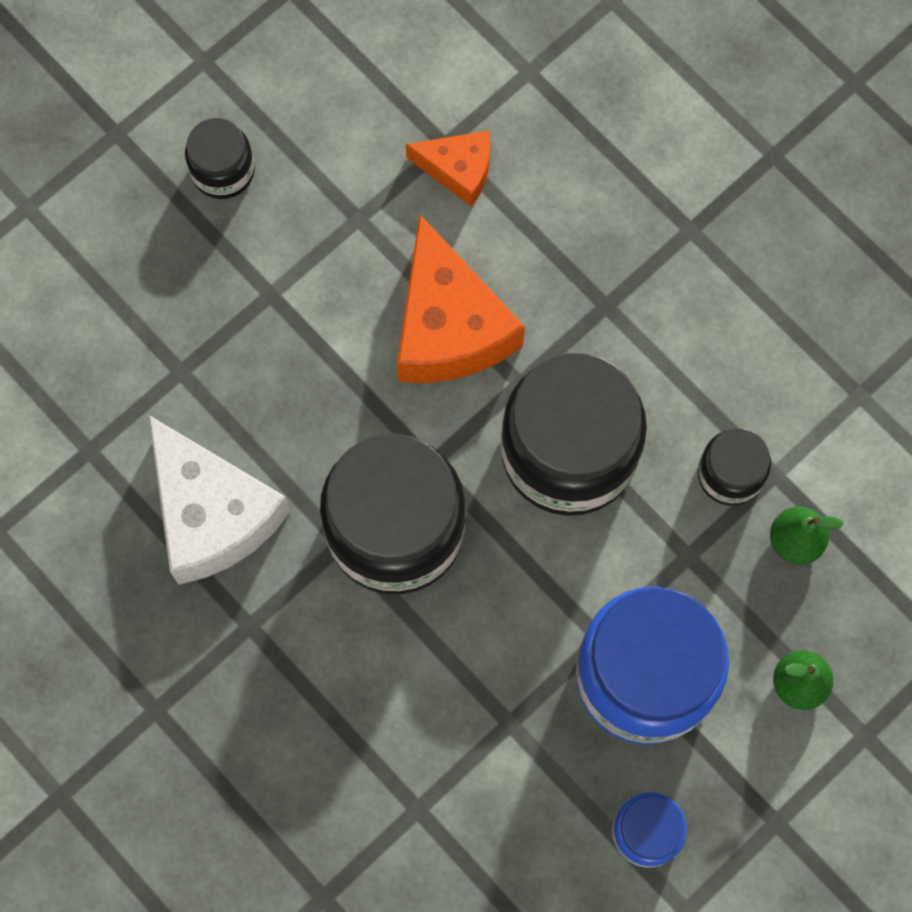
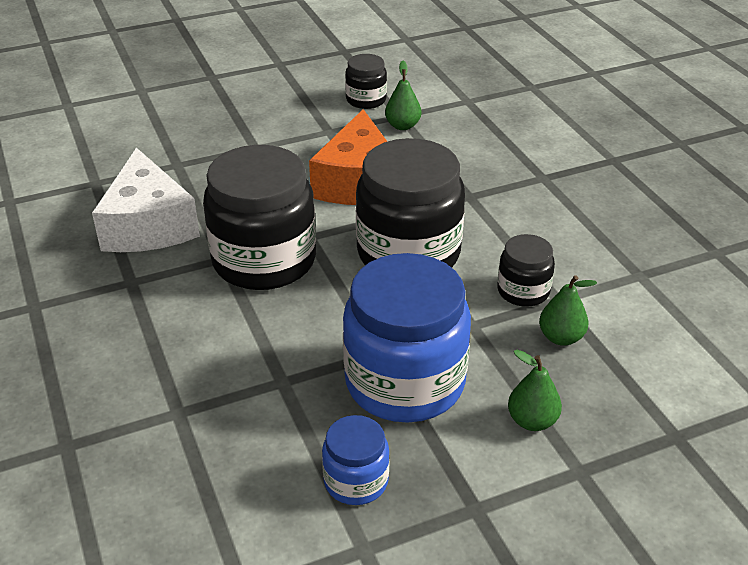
camera: 20 degrees right, 35 degrees down
black jar [185,118,255,199] -> black jar moved to [345,54,387,109]
orange cheese [406,131,490,207] -> green pear [385,61,421,130]

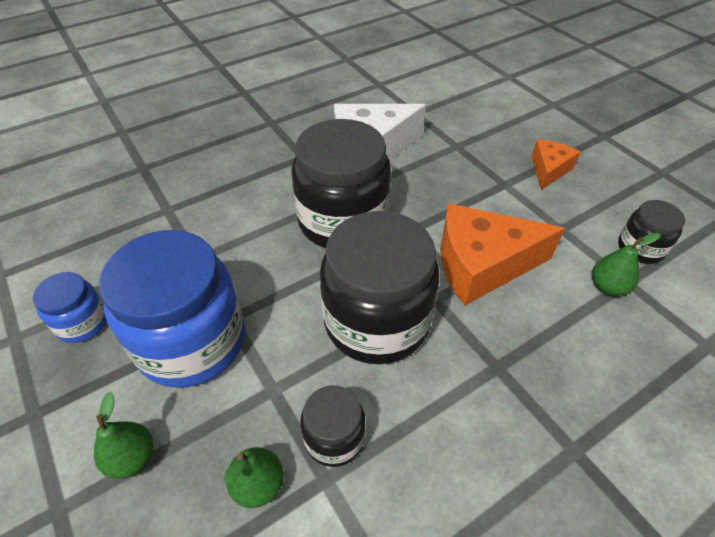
camera: 80 degrees right, 10 degrees up
none -> orange cheese [531,140,580,190]

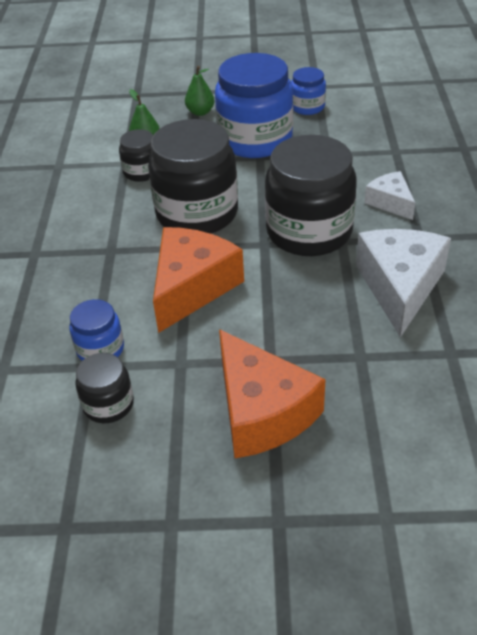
camera: 125 degrees right, 5 degrees down
orange cheese [531,140,580,190] -> orange cheese [219,329,326,458], size x1.82
green pear [592,233,661,296] -> blue jar [70,299,124,361]
none -> white cheese [365,171,415,220]

